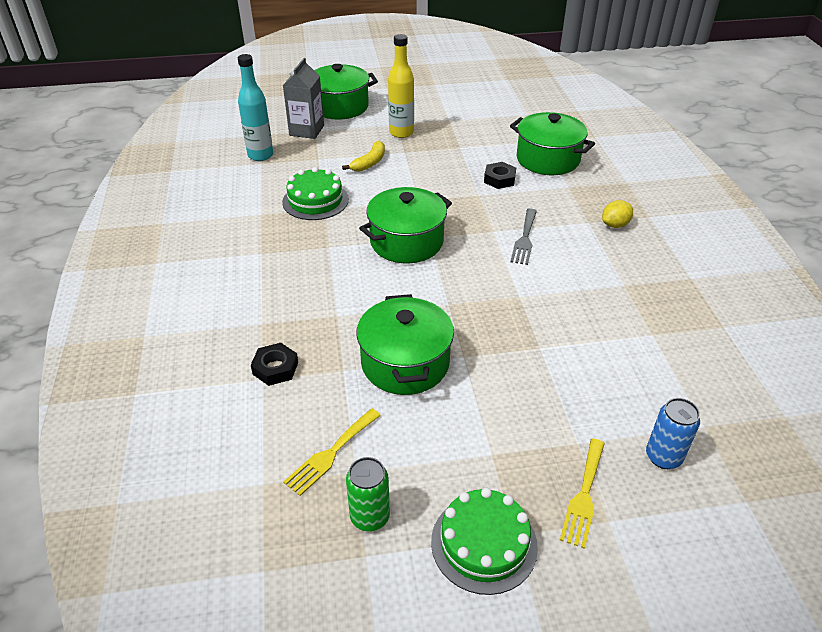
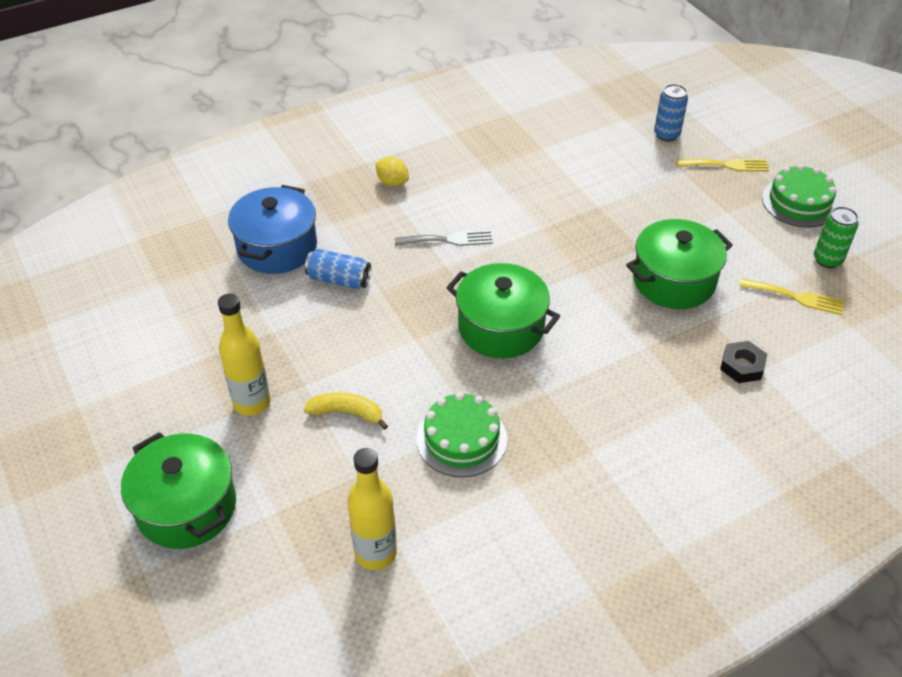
camera: 110 degrees left, 5 degrees up
turquoise bottle [238,54,273,161] -> yellow bottle [348,448,397,570]
grey carton [283,58,324,139] -> none
black nut [484,162,516,189] -> blue can [305,249,371,289]
green pot [510,112,595,175] -> blue pot [228,185,317,274]

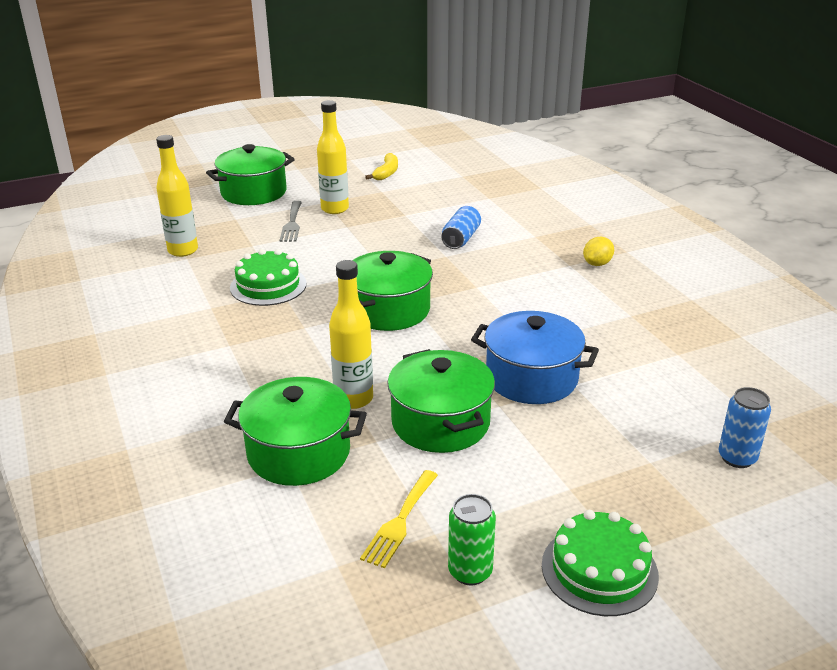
camera: 95 degrees right, 15 degrees down
blue pot [228,185,317,274] -> blue pot moved to [471,311,599,404]
yellow banana [304,393,388,430] -> yellow banana moved to [365,153,398,180]
grey fork [395,230,493,246] -> grey fork moved to [280,201,302,242]
yellow fork [677,159,769,171] -> none
black nut [720,341,767,383] -> green pot [224,377,367,486]
none -> yellow bottle [329,260,373,409]

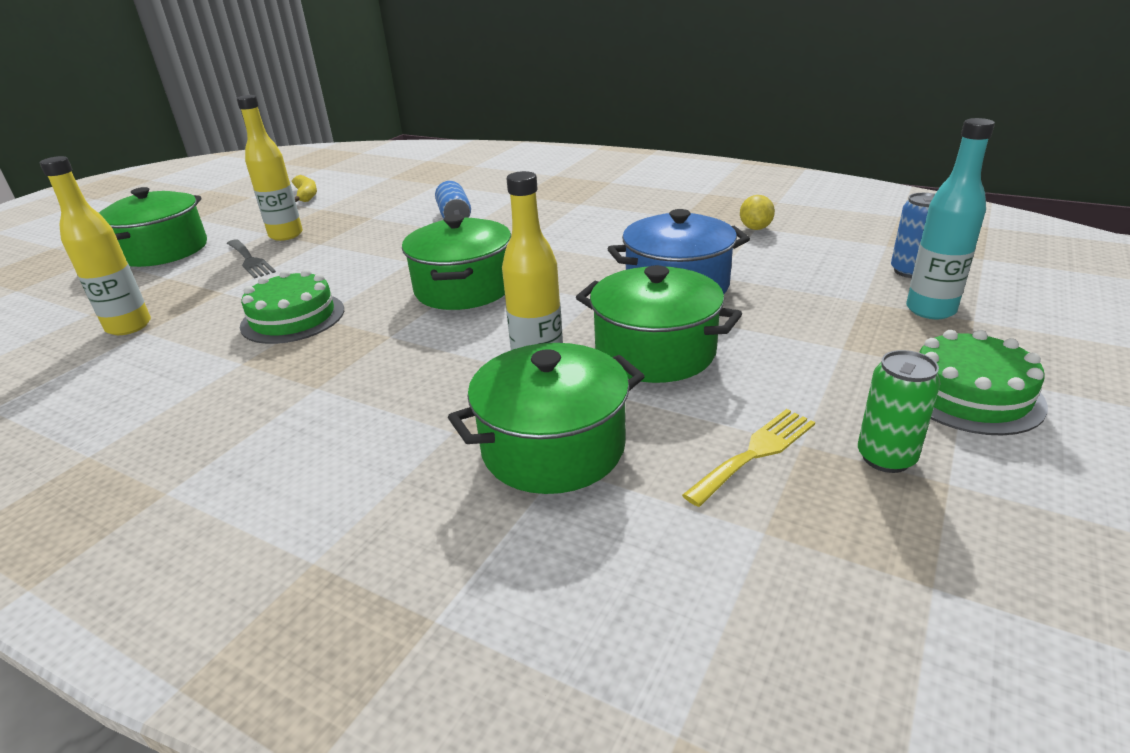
camera: 35 degrees left, 0 degrees up
yellow fork [360,470,438,568] -> yellow fork turned 120 degrees counterclockwise [682,409,815,507]
yellow lemon [583,237,614,266] -> yellow lemon moved to [740,195,775,230]
none -> turquoise bottle [906,118,995,319]

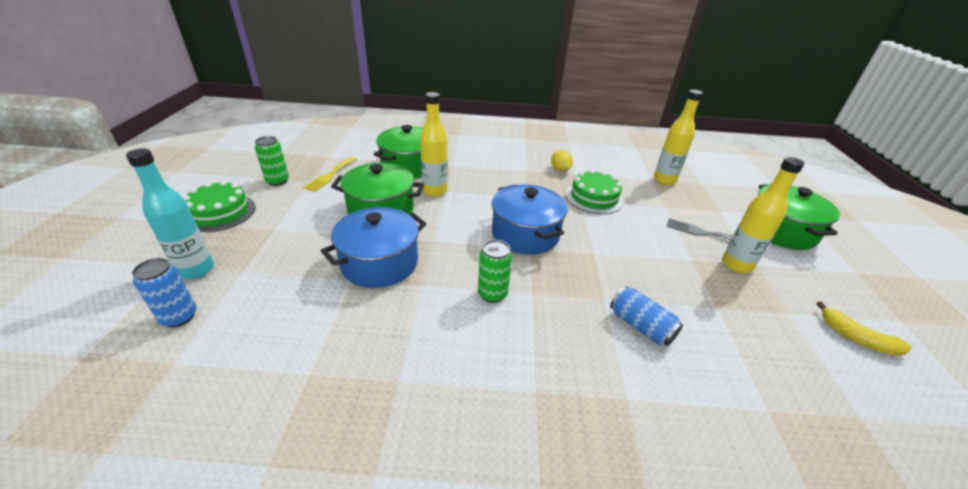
camera: 150 degrees right, 5 degrees up
green pot [402,214,511,310] -> blue pot [492,184,568,255]
yellow lemon [740,195,775,230] -> yellow lemon moved to [551,150,573,172]
none -> green can [478,240,512,303]

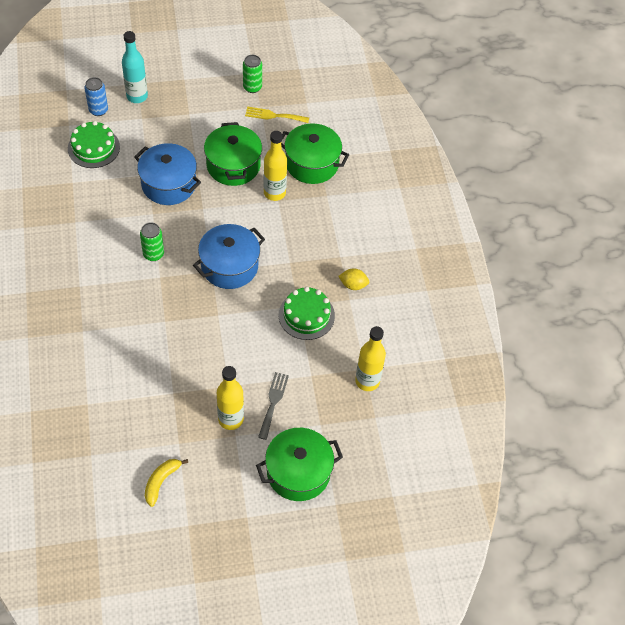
camera: 75 degrees right, 20 degrees up
green cake [182,180,256,232] -> green cake moved to [68,121,120,168]
yellow lemon [551,150,573,172] -> yellow lemon turned 45 degrees clockwise [338,268,369,290]
blue can [610,286,683,346] -> none

